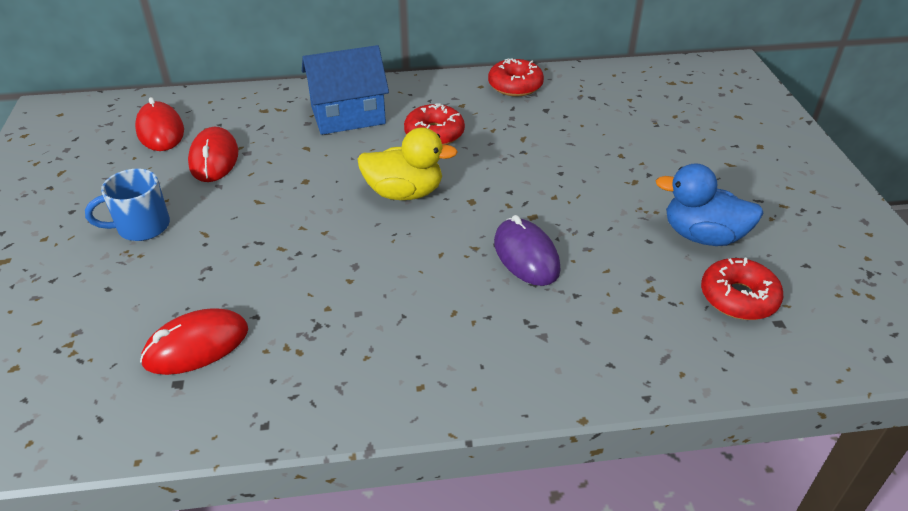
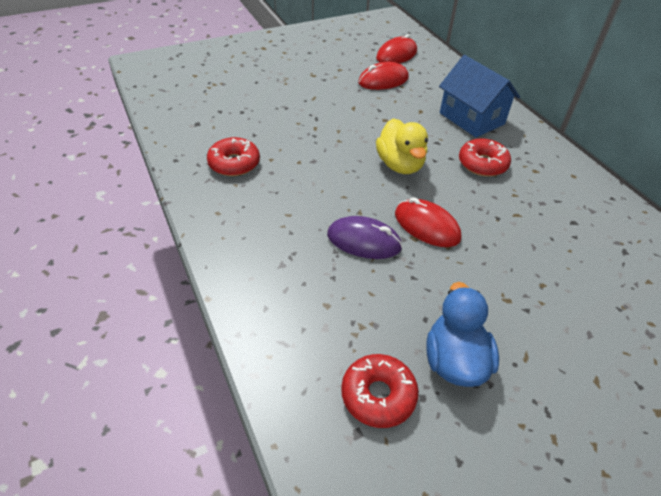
camera: 70 degrees right, 5 degrees up
blue mug [85,169,170,241] -> none
red mouse [140,308,248,375] -> red mouse moved to [395,197,461,247]
red donut [488,58,544,96] -> red donut moved to [207,137,260,176]
purple mouse [494,215,561,286] -> purple mouse turned 60 degrees clockwise [327,216,403,259]

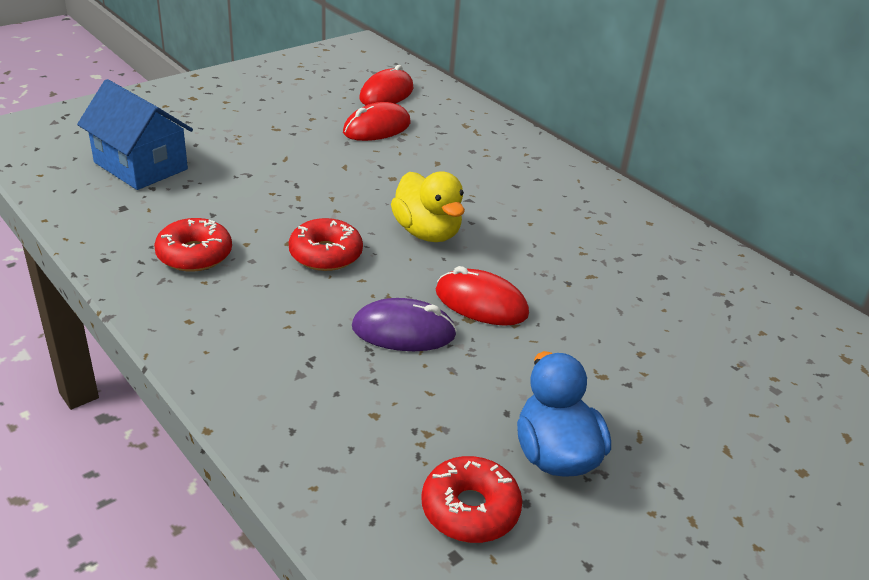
camera: 15 degrees left, 10 degrees down
blue house [439,55,520,137] -> blue house moved to [77,79,193,190]
red donut [459,138,511,177] -> red donut moved to [289,218,363,271]

